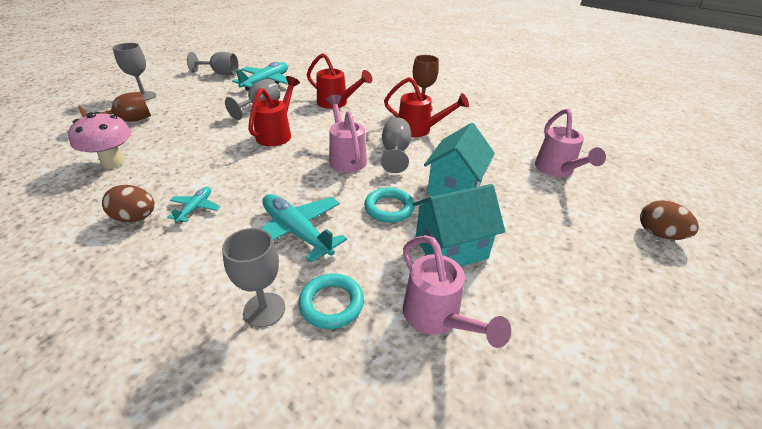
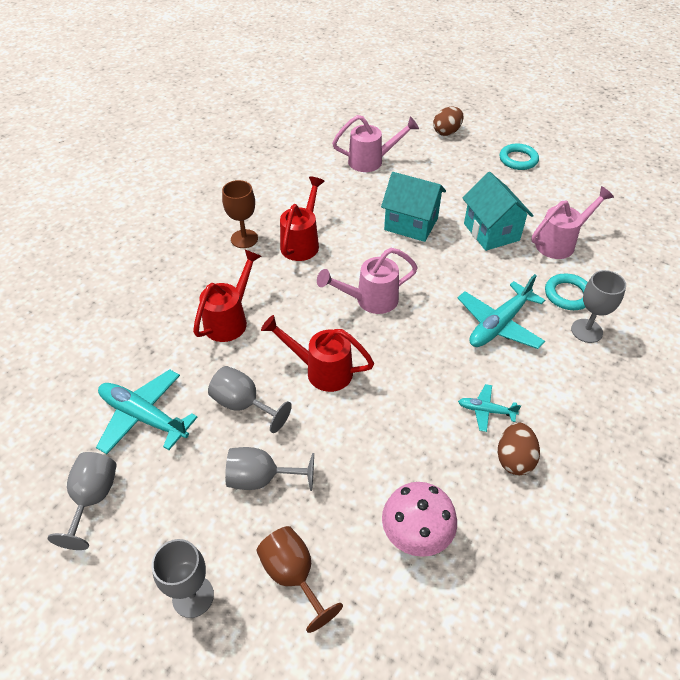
camera: 90 degrees left, 10 degrees up
turquoise ring [364,187,415,223] -> turquoise ring moved to [500,143,539,170]
grey goblet [381,117,411,173] -> grey goblet moved to [225,447,314,491]

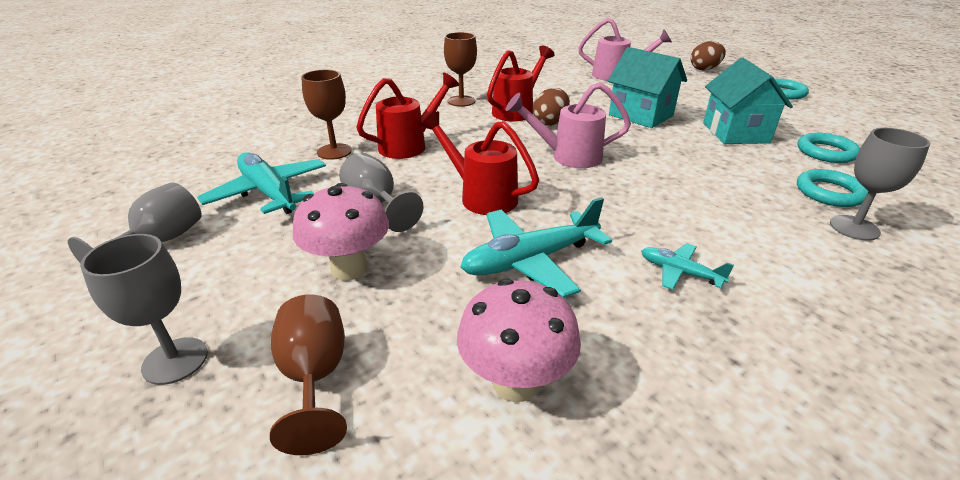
camera: 20 degrees right, 15 degrees down
grey goblet [225,447,314,491] -> pink mushroom [293,183,389,280]
turquoise plane [458,274,545,349] -> turquoise plane moved to [460,197,612,298]
brown egg [498,423,540,475] -> brown egg moved to [533,88,570,126]
pink watering can [532,186,614,259] -> turquoise ring [798,133,860,163]
none -> brown goblet [301,70,352,160]

